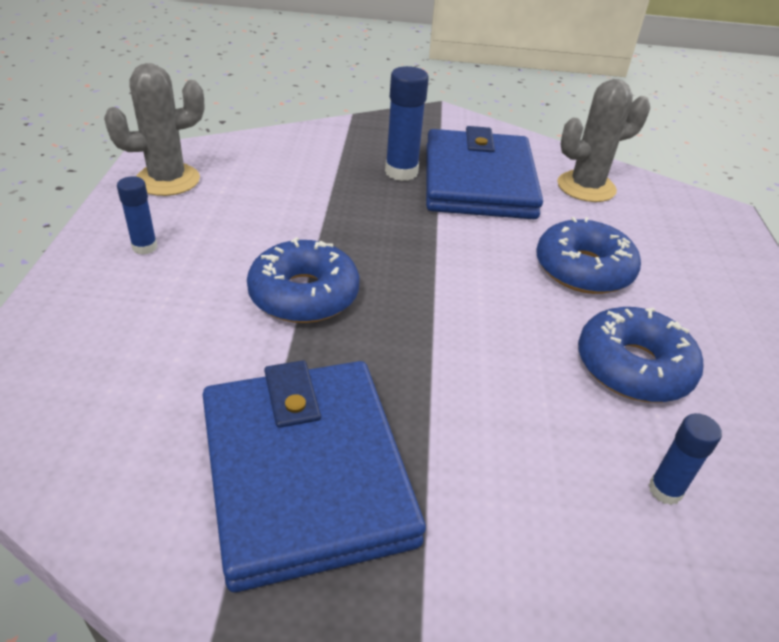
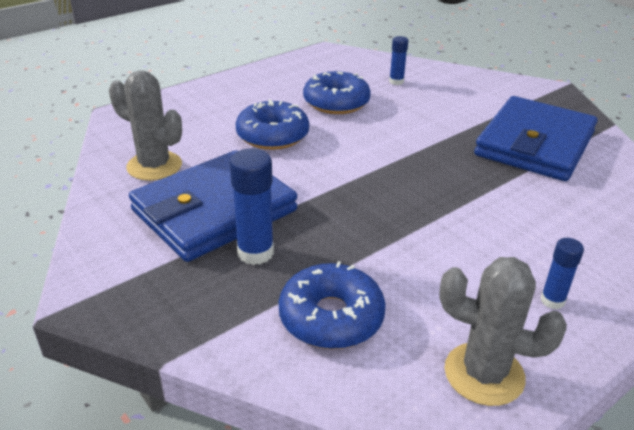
camera: 130 degrees left, 5 degrees down
blue donut [247,237,359,323] -> blue donut moved to [279,261,386,349]

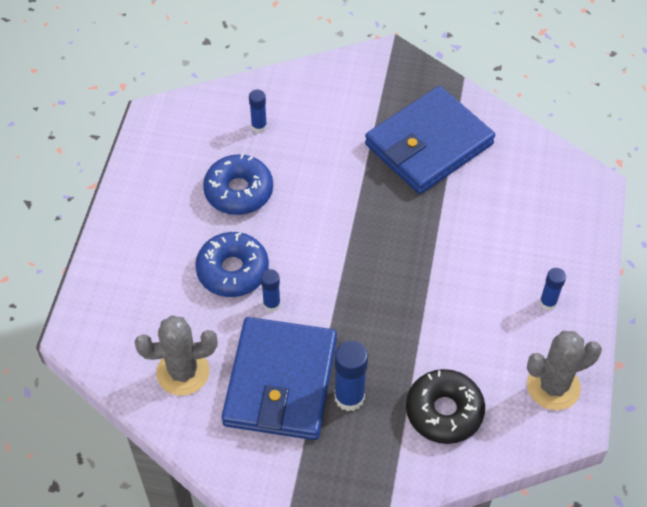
camera: 40 degrees left, 20 degrees up
blue donut [279,261,386,349] -> black donut [406,369,485,444]
blue wallet [474,96,598,181] -> blue wallet turned 60 degrees clockwise [365,86,495,194]
none -> blue glue stick [261,269,280,312]

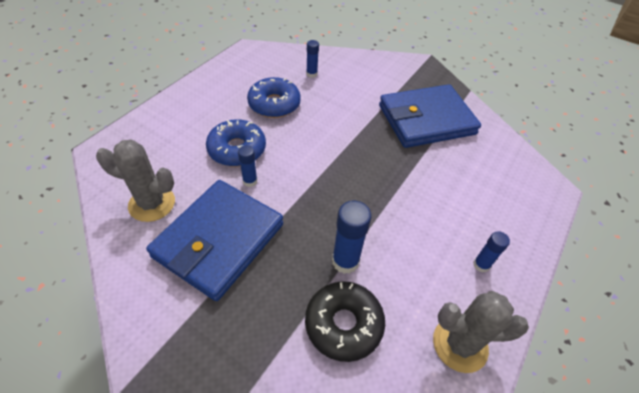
camera: 20 degrees right, 5 degrees down
blue glue stick [334,340,368,411] -> blue glue stick moved to [332,201,372,274]

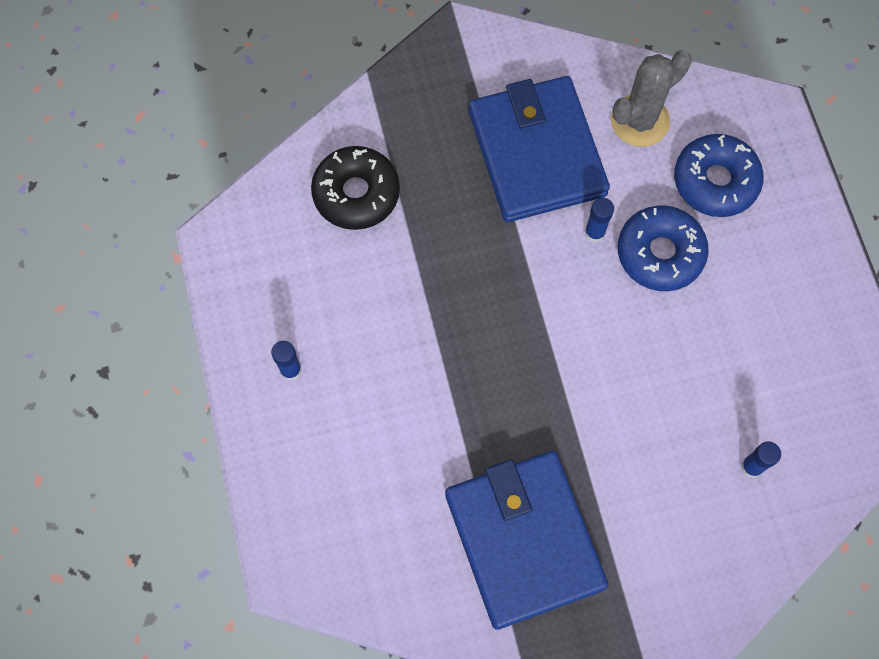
camera: 135 degrees right, 20 degrees up
blue donut [247,77,301,118] -> blue donut moved to [674,134,764,217]
blue glue stick [332,201,372,274] -> none
blue wallet [379,84,481,148] -> blue wallet turned 45 degrees counterclockwise [445,451,608,630]
grey cactus [433,291,529,373] -> none

